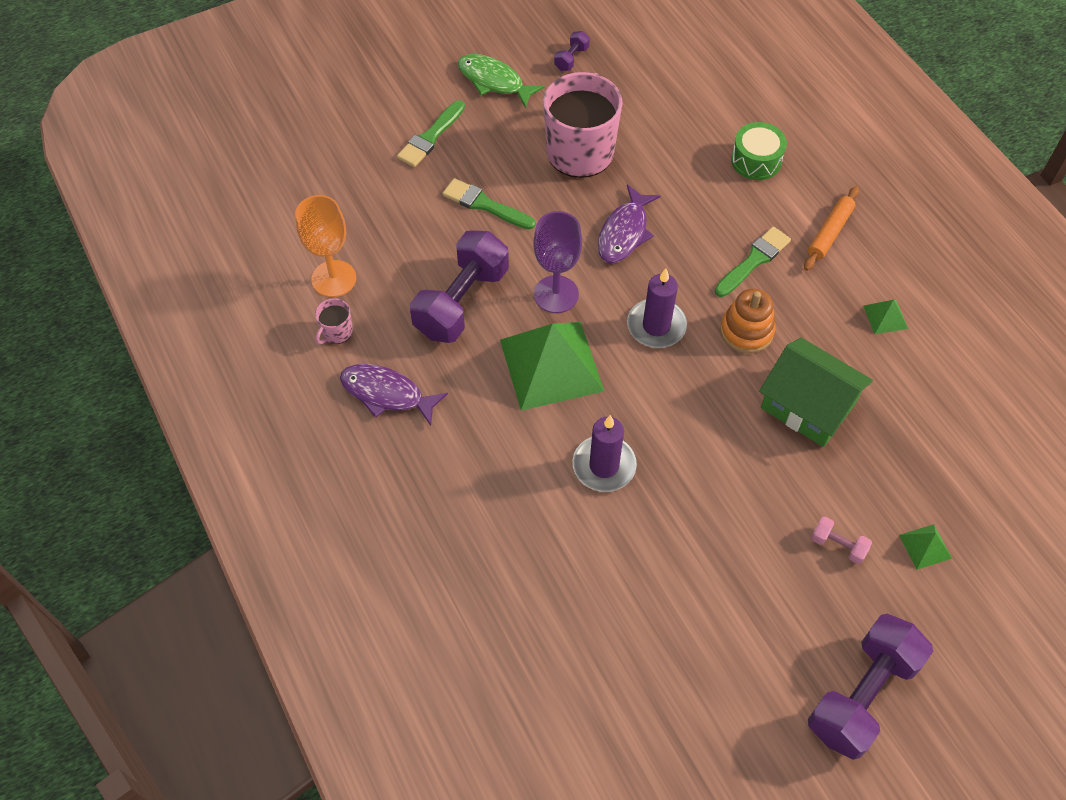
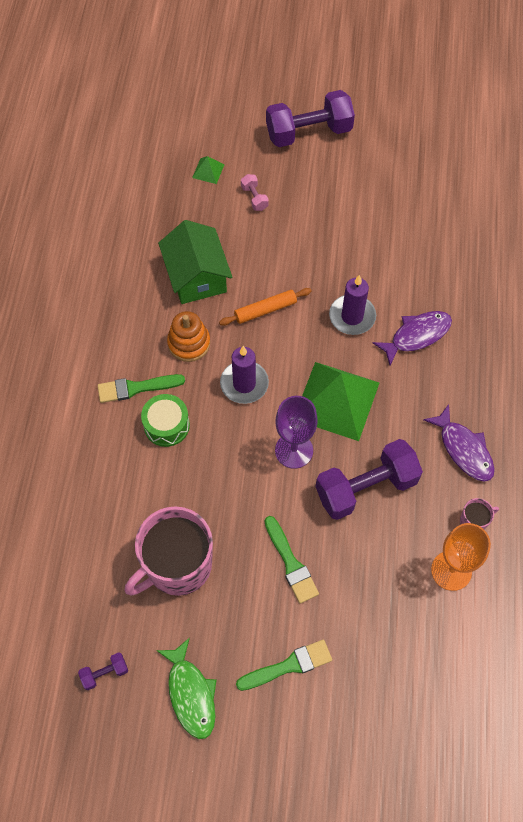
camera: 145 degrees left, 5 degrees up
purple fish [598,185,660,263] -> purple fish moved to [373,311,452,365]
green drum [731,122,787,180] -> green drum moved to [141,394,190,447]
orange rolling pin [804,186,859,271] -> orange rolling pin moved to [219,288,312,326]
green pyramid [863,300,908,334] -> none

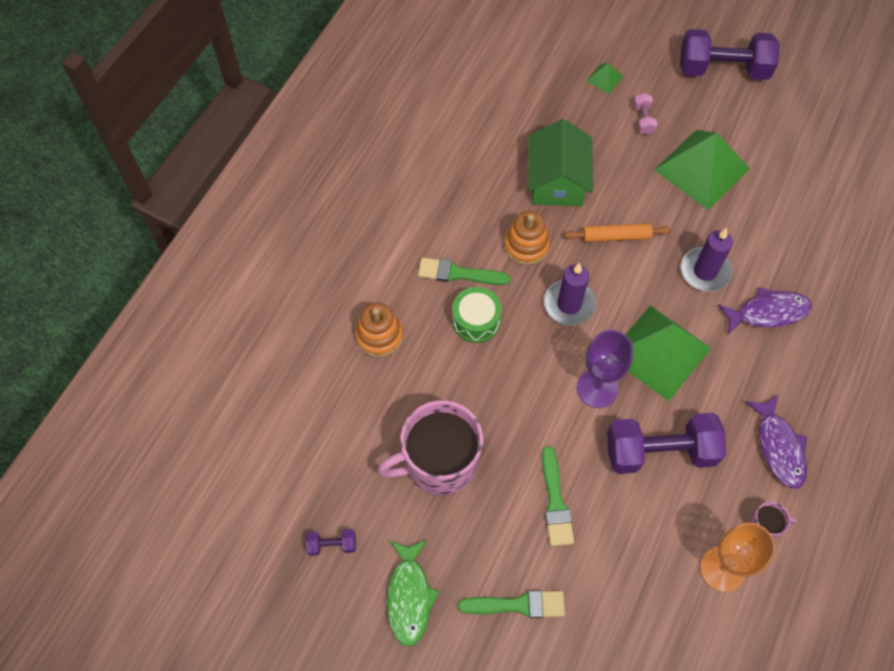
camera: 20 degrees right, 0 degrees up
none -> orange stacking toy [355,303,403,357]
none -> green pyramid [654,130,750,210]

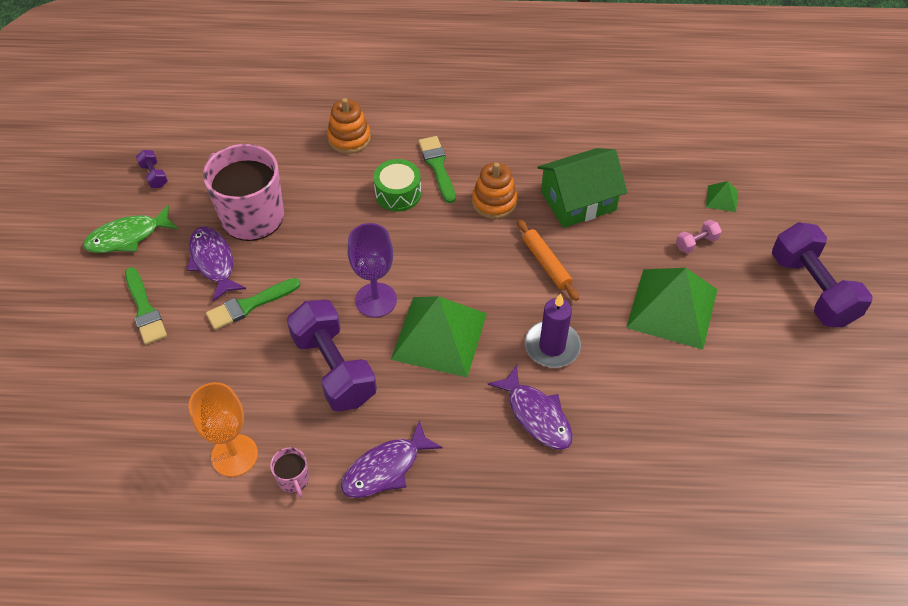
camera: 65 degrees right, 10 degrees down
purple candle [544,263,596,325] -> none
none -> purple fish [187,226,246,301]

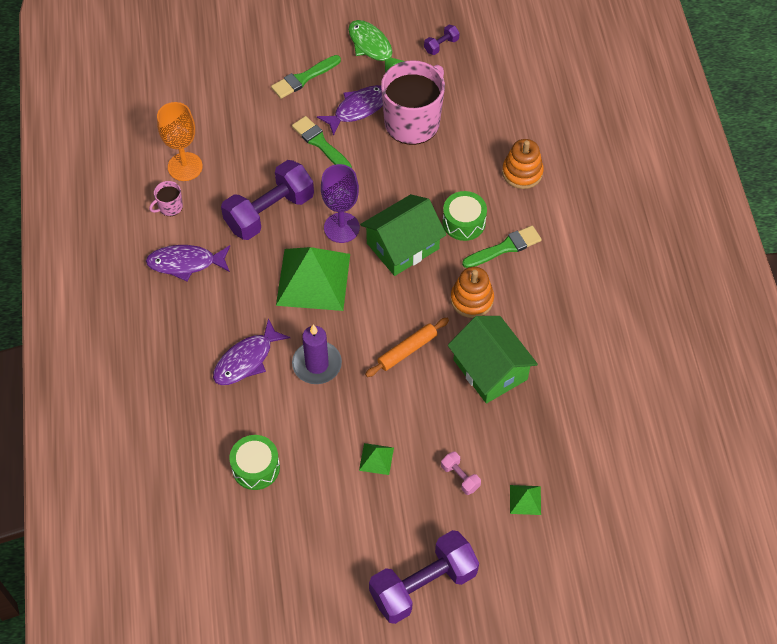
camera: 80 degrees right, 5 degrees up
purple fish [341,420,443,498] -> purple fish turned 45 degrees counterclockwise [146,245,230,281]
green pyramid [626,268,717,350] -> green pyramid [359,443,394,475], size x0.42
none -> green drum [230,435,280,490]
none -> green house [360,194,446,276]

